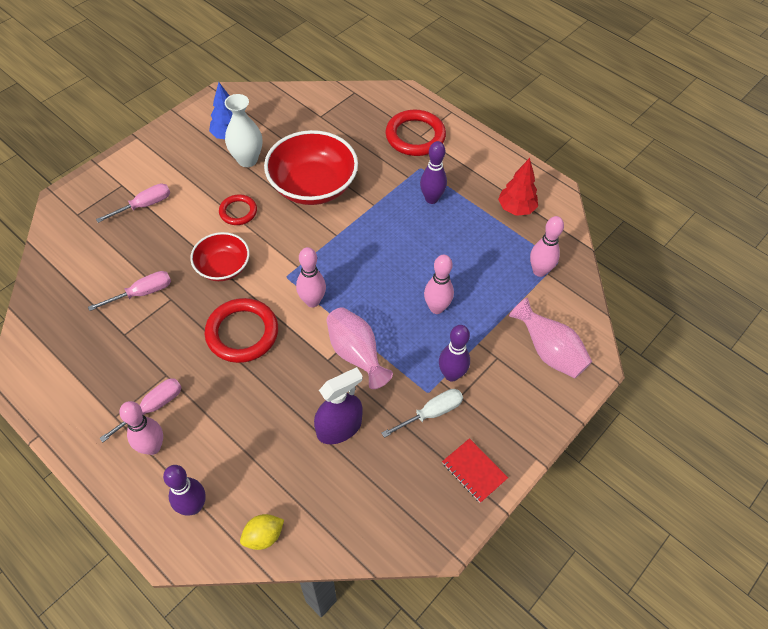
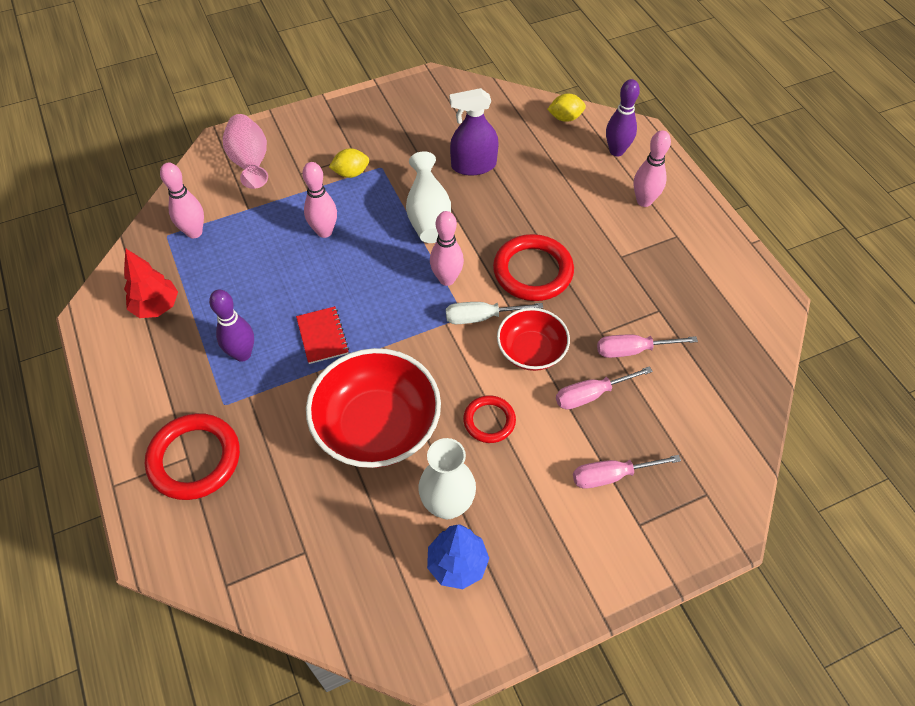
camera: 155 degrees left, 0 degrees up
pink screwdriver [99,378,182,442] -> pink screwdriver moved to [556,366,653,409]
pink vase [327,307,393,389] -> white vase [406,151,451,243]
white screwdriver [382,389,463,438] -> white screwdriver moved to [446,302,543,324]
purple bowling pin [439,325,470,381] -> yellow lemon [329,148,369,178]
red notebook [442,438,508,503] -> red notebook moved to [296,306,349,364]

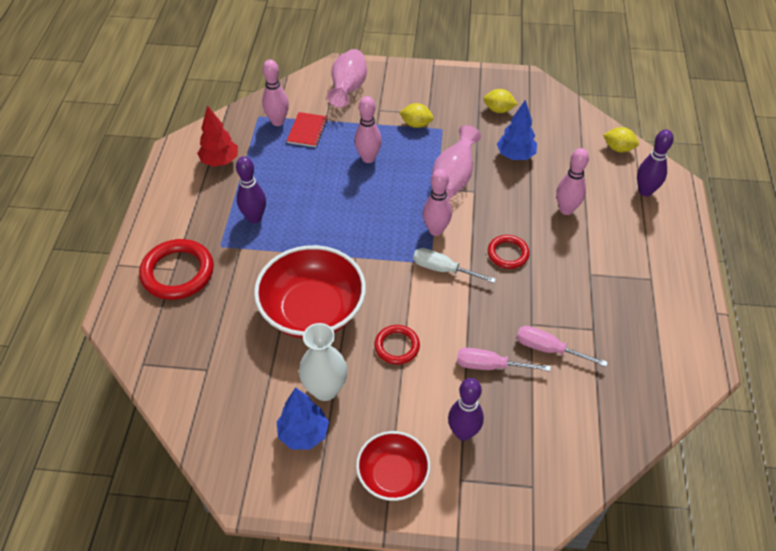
camera: 30 degrees right, 5 degrees down
red notebook [296,306,349,364] -> red notebook moved to [286,112,328,147]
white vase [406,151,451,243] -> pink vase [432,125,481,199]
purple spray bottle [450,88,498,176] -> blue tree [497,100,537,160]
red ring [493,234,574,301] -> red ring [488,235,530,269], size x0.58
red bowl [497,308,570,371] -> red bowl moved to [356,431,430,501]
pink screwdriver [573,455,681,489] -> purple bowling pin [448,378,484,441]
pink bowling pin [634,130,671,207] -> pink bowling pin moved to [556,148,589,215]
none -> yellow lemon [483,89,517,113]

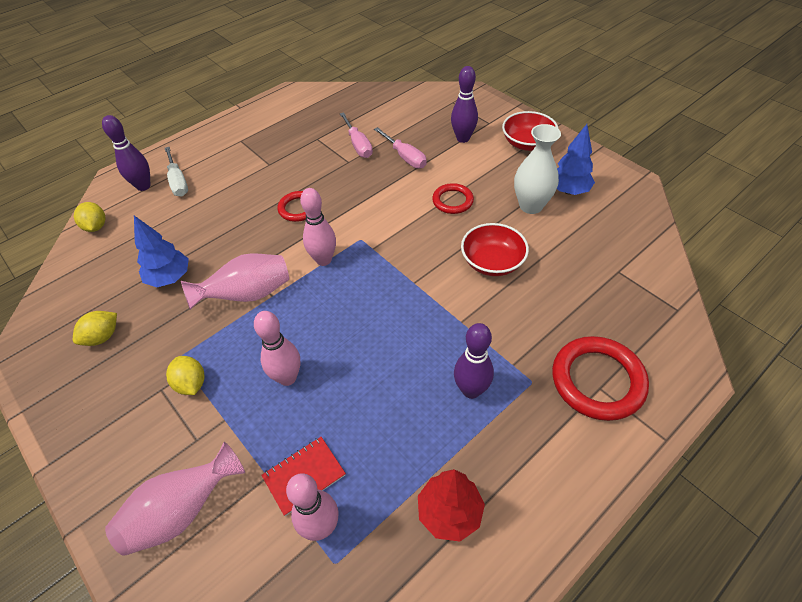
camera: 135 degrees left, 0 degrees up
red bowl [254,245,366,338] -> red bowl [461,223,529,276], size x0.59
white screwdriver [413,248,496,283] -> white screwdriver moved to [165,147,188,197]
yellow lemon [483,89,517,113] -> yellow lemon turned 75 degrees clockwise [73,311,117,346]
pink bowling pin [556,148,589,215] -> none

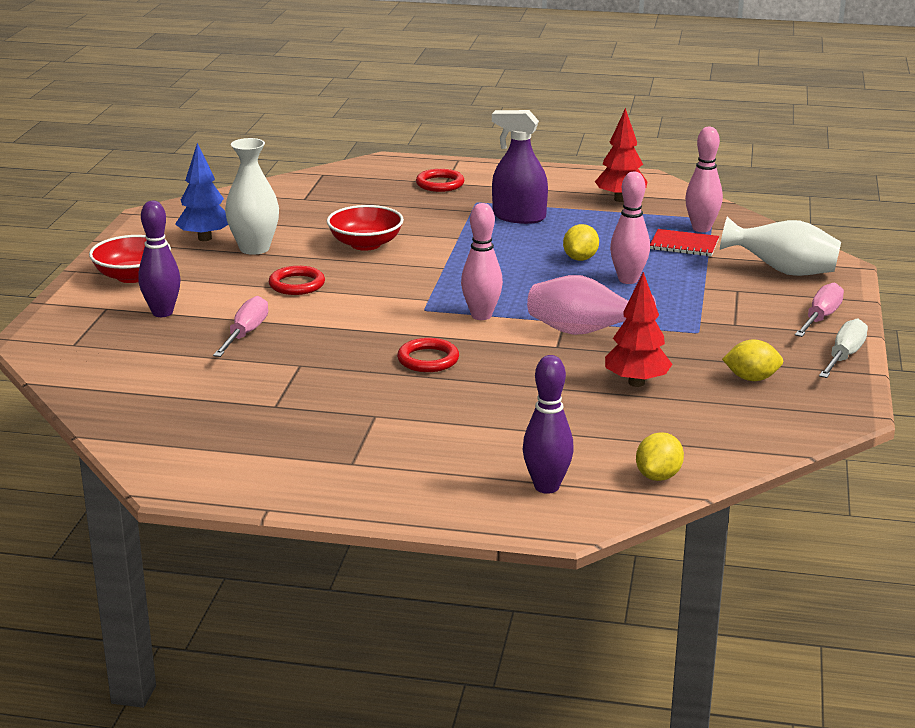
camera: 130 degrees left, 25 degrees down
pink vase [105,442,245,556] -> white vase [720,217,841,276]
blue tree [134,216,189,287] -> red tree [605,272,673,387]
white screwdriver [165,147,188,197] -> white screwdriver moved to [819,319,868,378]
yellow lemon [166,356,204,395] -> yellow lemon moved to [563,224,599,261]
pink screwdriver [340,112,373,158] -> pink screwdriver moved to [795,282,844,337]
purple bowling pin [454,323,494,399] -> purple spray bottle [492,110,548,224]
red ring [552,336,649,421] -> red ring [416,169,464,192], size x0.58

